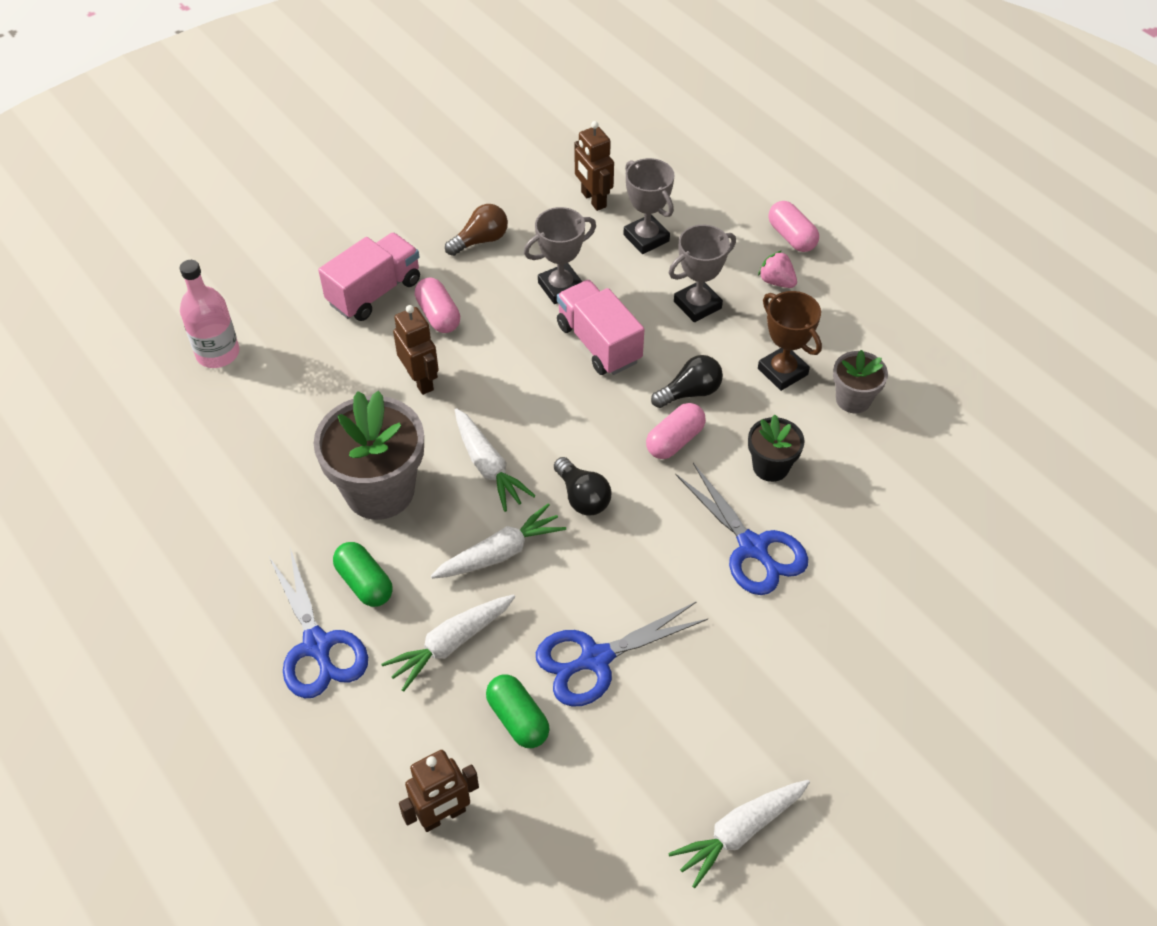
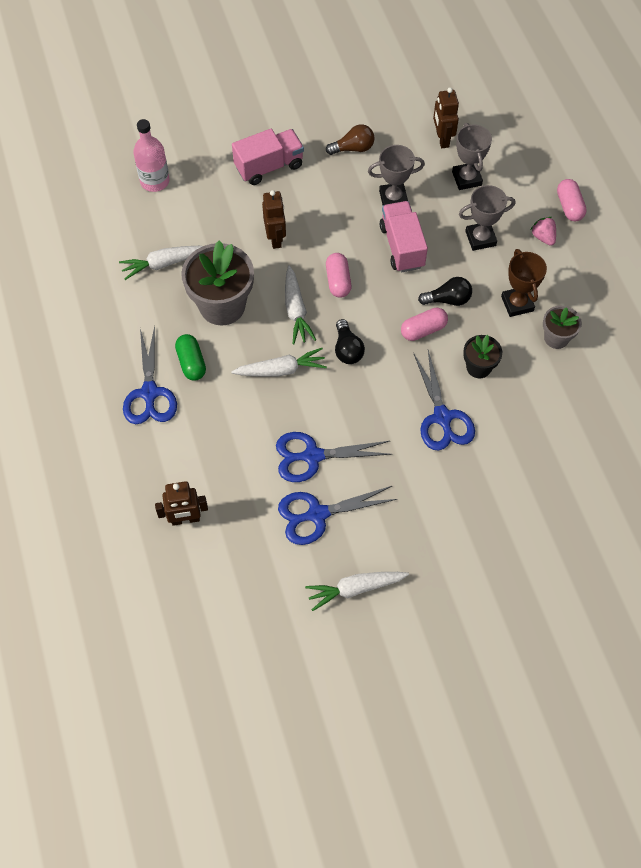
camera: 20 degrees right, 10 degrees up
white carrot [381,594,515,692] -> white carrot moved to [119,246,202,280]
pink capsule [415,278,460,333] -> pink capsule moved to [326,253,351,298]
green capsule [486,674,550,748] -> none
none -> blue scissors [278,486,397,545]

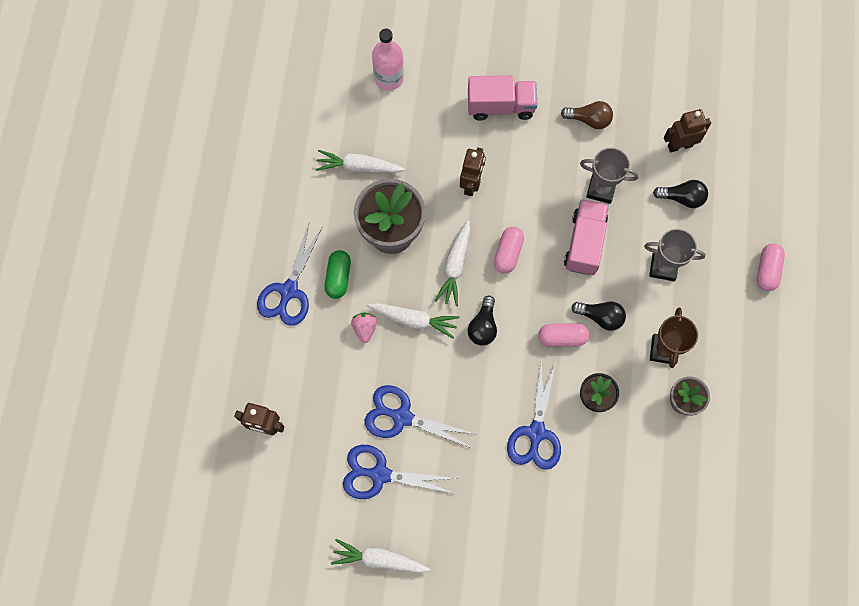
camera: 25 degrees right, 10 degrees up
brown robot [433,87,459,148] -> brown robot turned 60 degrees clockwise [664,109,711,152]
grey trophy [452,123,492,190] -> black light bulb [653,180,708,208]
pink strawberry [531,217,556,246] -> pink strawberry moved to [351,313,377,343]

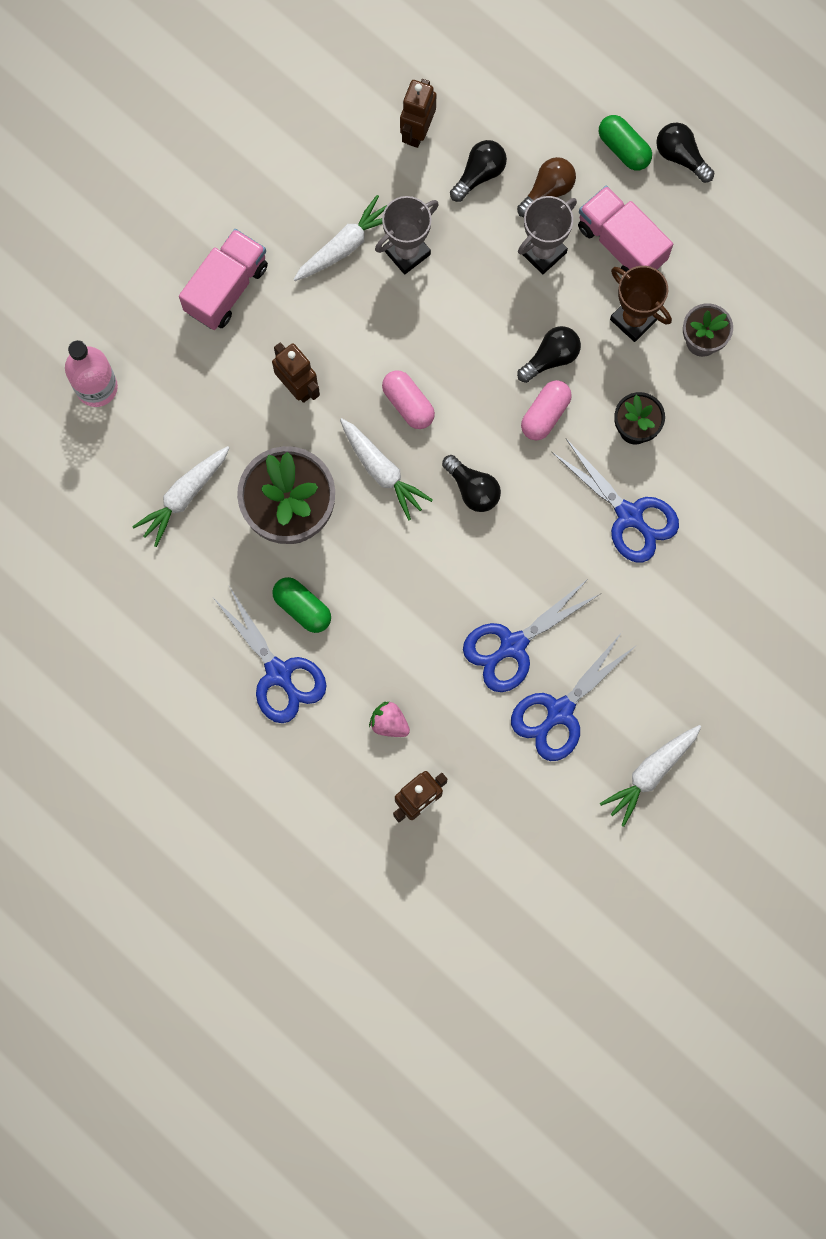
camera: 55 degrees left, 5 degrees up
pink strawberry [351,313,377,343] -> pink strawberry moved to [369,701,410,737]
white carrot [367,303,459,339] -> white carrot moved to [293,195,387,281]
brown light bulb [561,101,613,129] -> brown light bulb moved to [517,157,576,217]
pink truck [564,199,609,275] -> pink truck moved to [578,186,673,272]
pink capsule [757,243,785,291] -> green capsule [599,115,652,171]
none -> black light bulb [656,123,714,183]

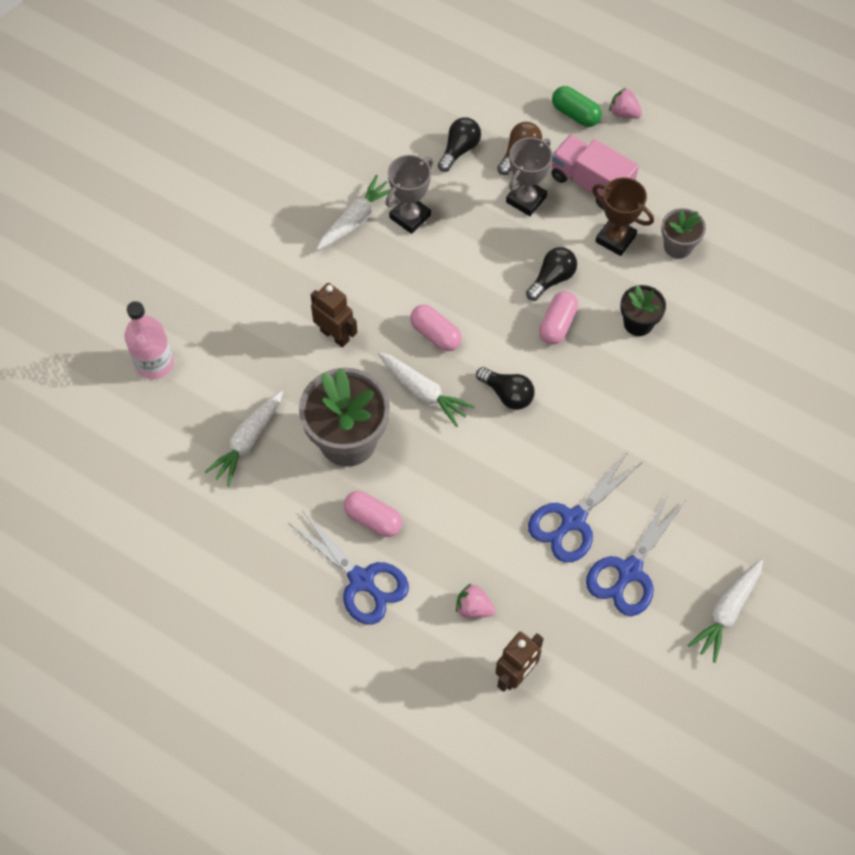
camera: 10 degrees left, 15 degrees down
pink truck [179,229,268,330] -> none
green capsule [272,577,331,633] -> pink capsule [344,491,402,537]
brown robot [400,79,436,148] -> none
blue scissors [552,439,679,563] -> none
black light bulb [656,123,714,183] -> pink strawberry [609,88,642,119]

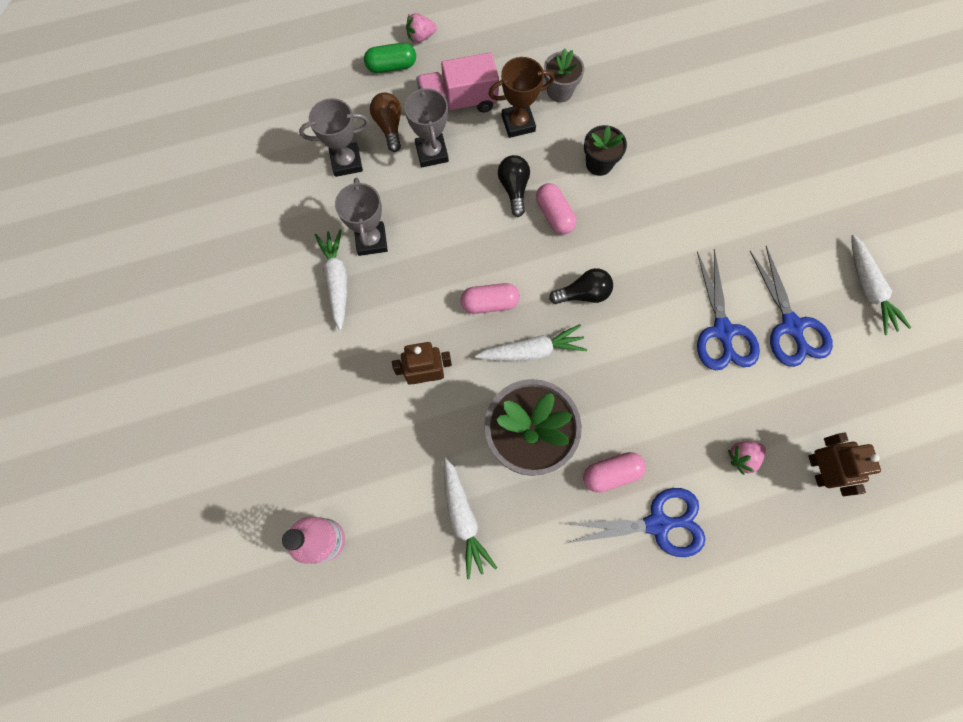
camera: 50 degrees left, 10 degrees up
black light bulb [438,117,481,172] -> grey trophy [299,98,369,177]

